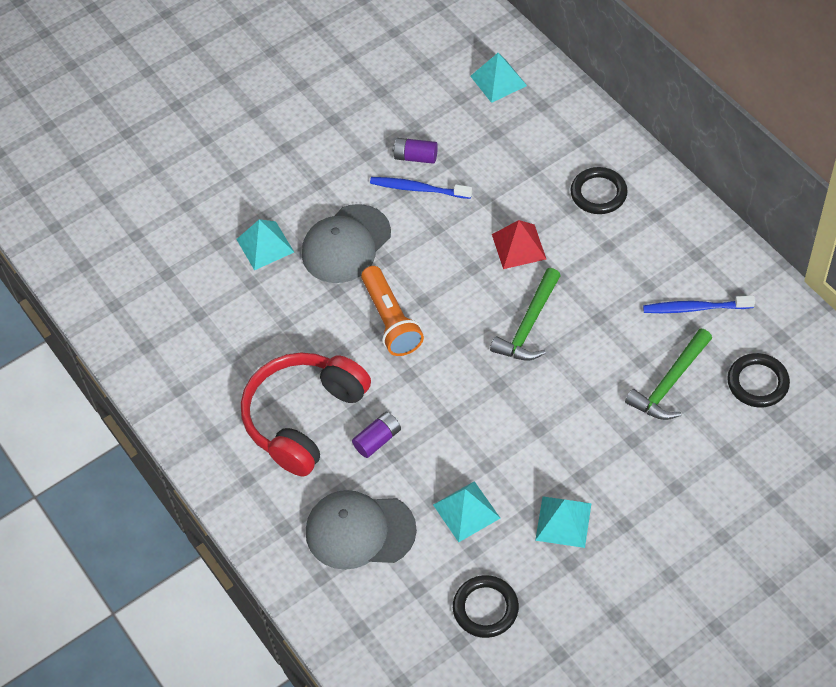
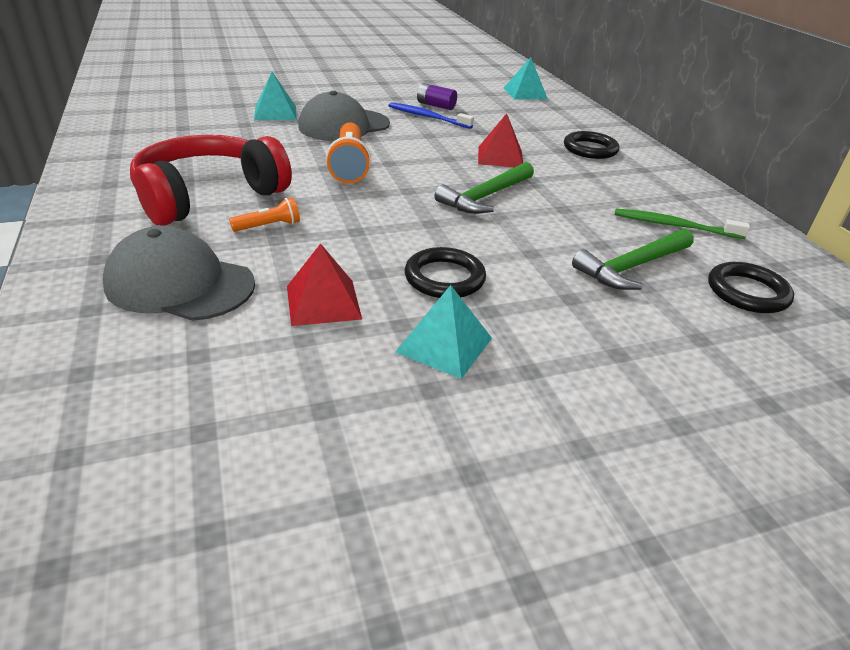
camera: 10 degrees right, 20 degrees down
purple battery [352,412,401,458] -> orange flashlight [229,198,300,232]
turquoise pyramid [433,481,500,542] -> red pyramid [287,243,362,326]
black ring [453,575,519,638] -> black ring moved to [405,247,486,298]
blue toothbrush [643,296,755,313] -> green toothbrush [615,209,750,239]

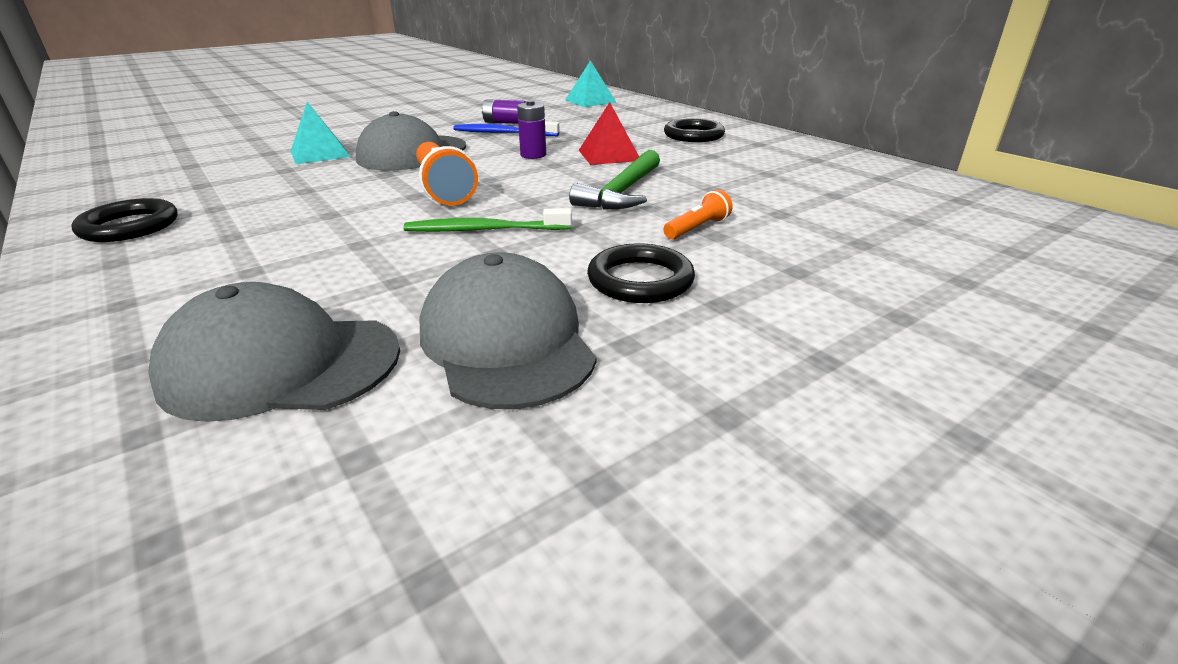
camera: 15 degrees left, 5 degrees down
red headphones [130,135,292,226] -> none
orange flashlight [229,198,300,232] -> orange flashlight moved to [663,190,733,239]
red pyramid [287,243,362,326] -> grey cap [419,253,597,409]
turquoise pyramid [395,285,492,379] -> none
green hammer [572,229,694,290] -> none
green toothbrush [615,209,750,239] -> green toothbrush moved to [404,208,572,232]
black ring [708,262,794,313] -> black ring moved to [71,198,178,242]
none -> purple battery [517,100,546,159]

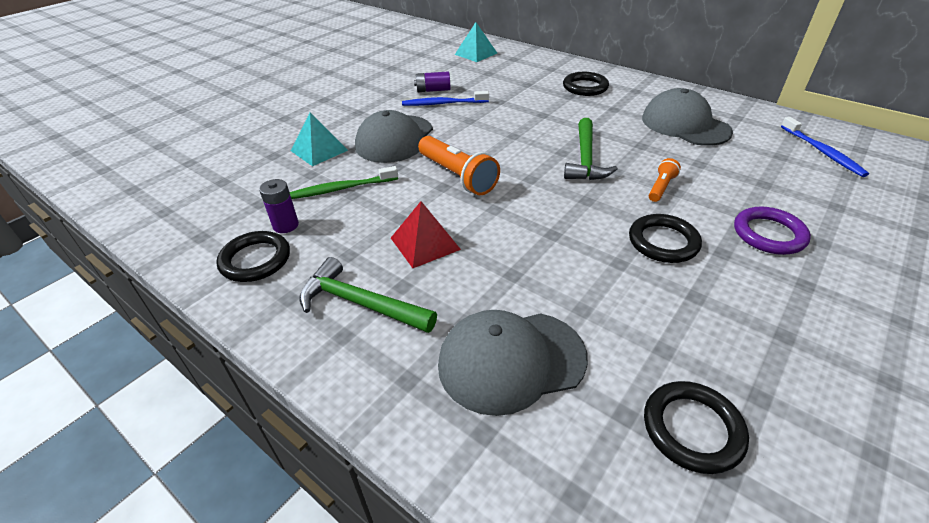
camera: 15 degrees left, 10 degrees up
green toothbrush [404,208,572,232] -> green toothbrush moved to [290,166,398,199]
grey cap [419,253,597,409] -> grey cap moved to [642,88,733,146]
purple battery [517,100,546,159] -> purple battery moved to [259,179,299,233]
red pyramid [579,102,639,165] -> red pyramid moved to [391,201,461,268]
none -> green hammer [299,257,437,333]
none -> black ring [644,381,749,474]
none -> purple ring [734,207,811,255]
none -> blue toothbrush [781,117,869,177]

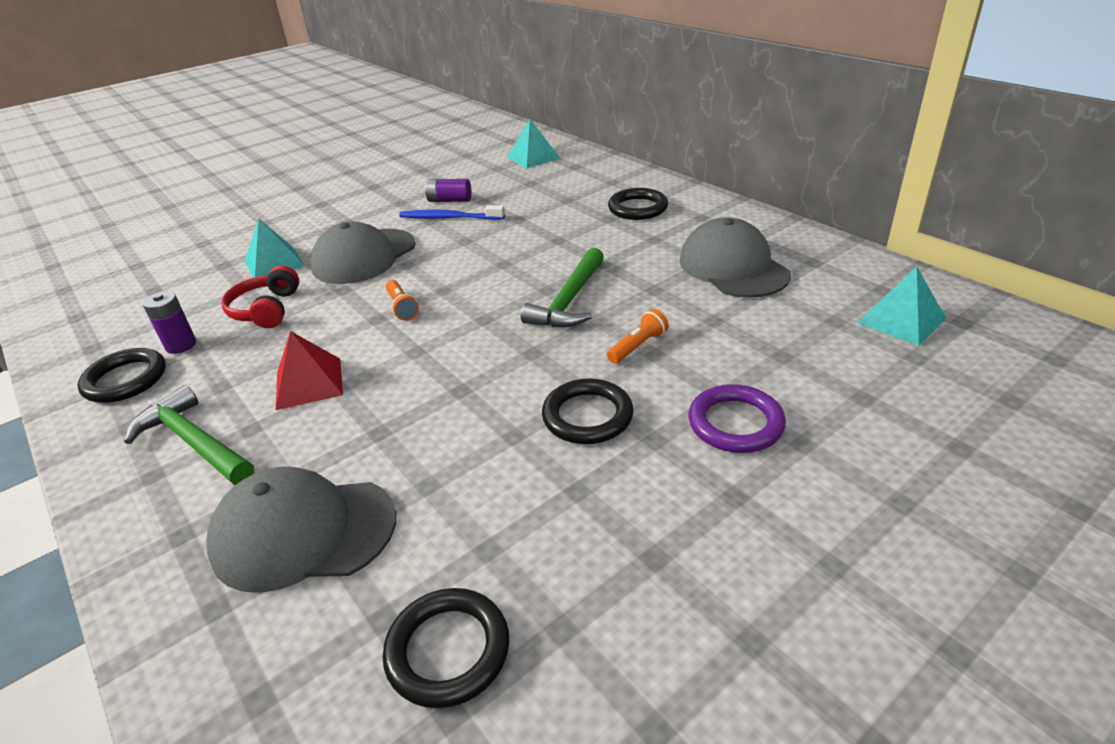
camera: 15 degrees right, 5 degrees down
green toothbrush [290,166,398,199] -> red headphones [221,266,299,328]
orange flashlight [418,136,500,195] -> orange flashlight [386,280,419,321], size x0.52
blue toothbrush [781,117,869,177] -> turquoise pyramid [857,266,946,346]

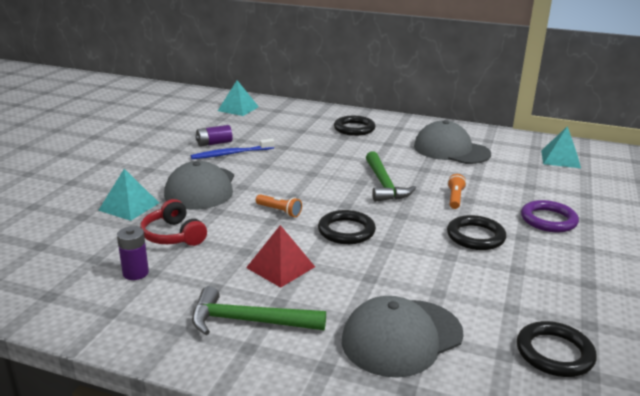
camera: 35 degrees left, 10 degrees down
black ring [77,348,166,403] -> black ring moved to [318,210,376,244]

